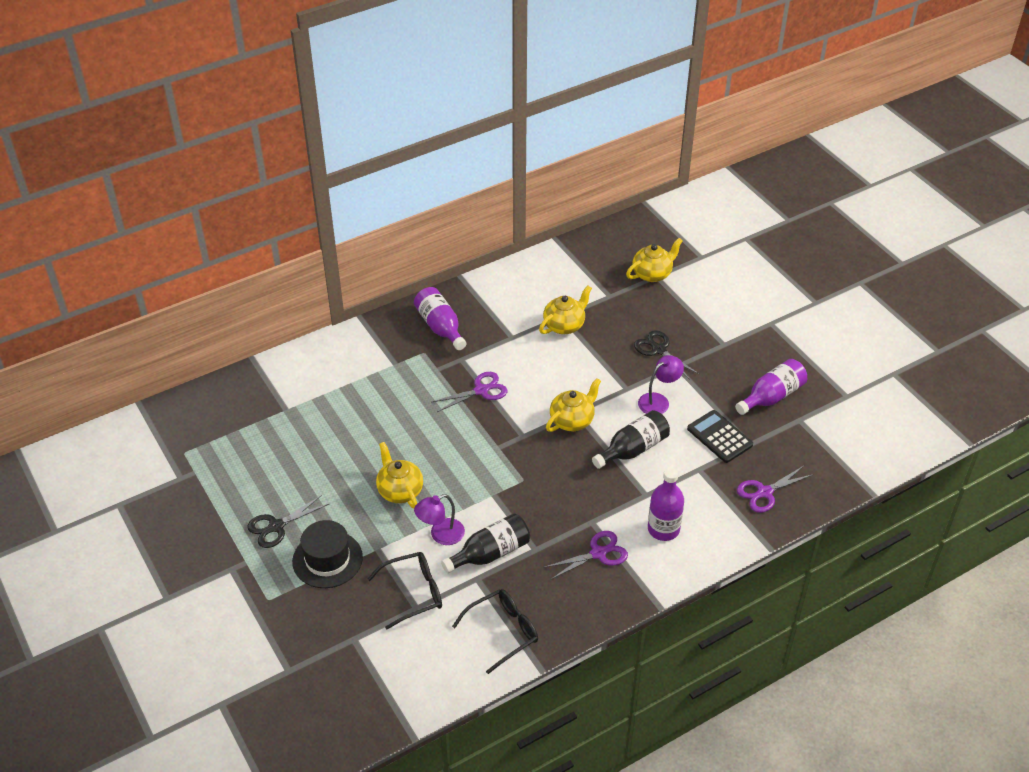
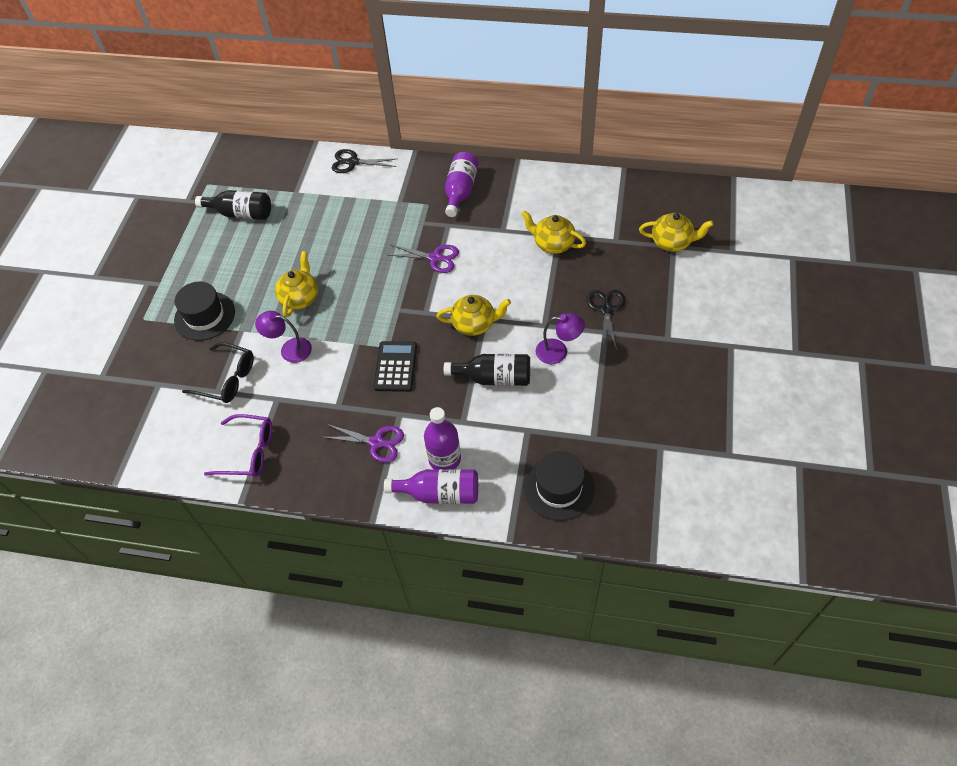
camera: 45 degrees right, 10 degrees up
black scissors [247,495,329,548] -> black scissors moved to [332,149,396,173]
black bottle [441,513,530,573] -> black bottle moved to [195,190,271,220]
black glasses [452,589,538,674] -> purple glasses [204,414,272,477]
yellow teapot [539,286,592,334] -> yellow teapot turned 150 degrees counterclockwise [521,210,586,254]
black calculator [687,410,753,463] -> black calculator moved to [374,341,417,392]
purple bottle [735,359,807,415] -> purple bottle moved to [384,469,478,504]
purple scissors [737,466,814,513] -> black hat [523,451,595,521]

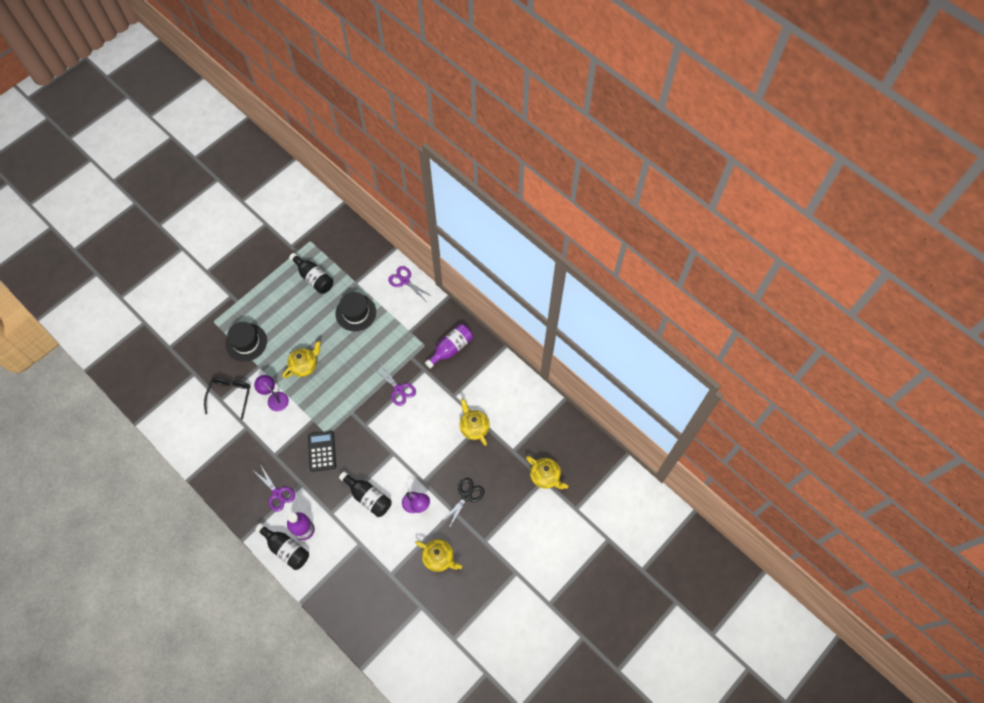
camera: 30 degrees right, 10 degrees up
black glasses [182,342,254,403] -> black glasses turned 135 degrees counterclockwise [204,378,251,420]
purple glasses [204,414,272,477] -> none
black scissors [332,149,396,173] -> purple scissors [388,266,433,301]
black calculator [374,341,417,392] -> black calculator turned 45 degrees counterclockwise [308,431,336,472]
purple bottle [384,469,478,504] -> black bottle [255,523,309,570]
yellow teapot [436,295,511,336] -> yellow teapot moved to [415,539,462,572]
black hat [523,451,595,521] -> black hat moved to [335,292,376,331]

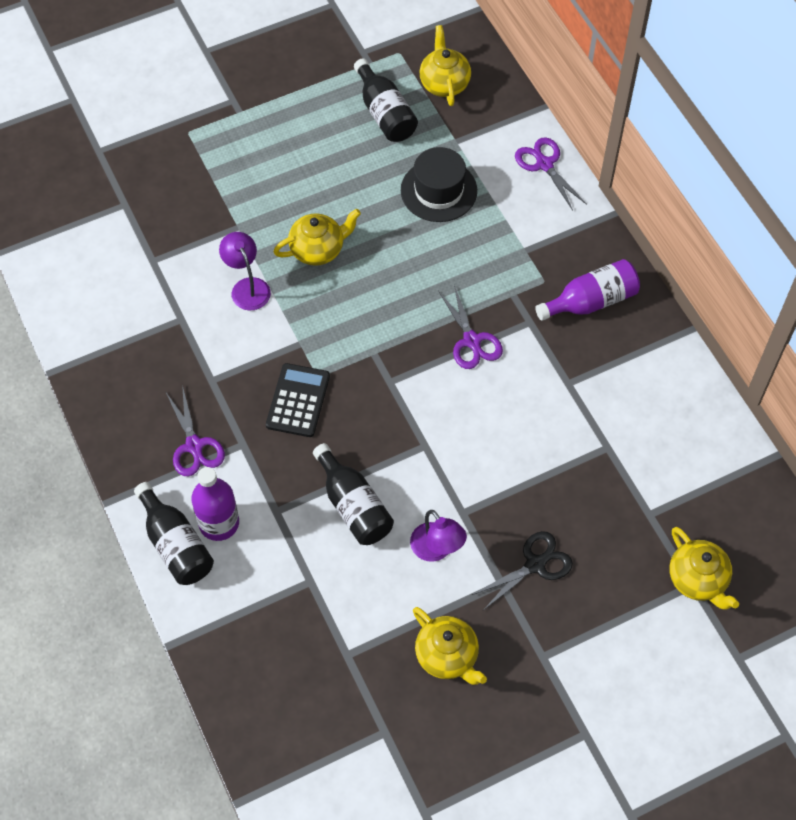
camera: 20 degrees right, 5 degrees down
black glasses [204,378,251,420] -> none
black hat [225,322,267,362] -> none
yellow teapot [459,399,490,446] -> yellow teapot moved to [420,25,471,106]

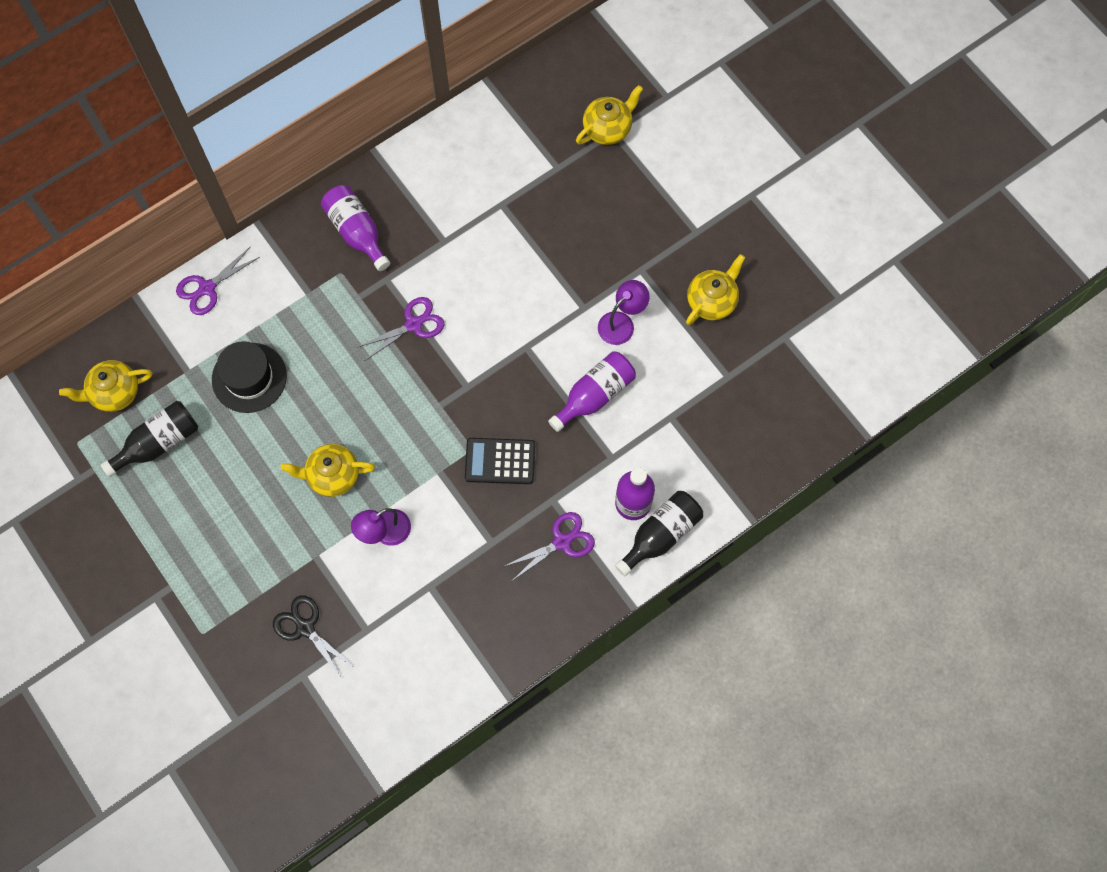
camera: 100 degrees left, 10 degrees up
yellow teapot [274,209,361,266] -> yellow teapot turned 60 degrees counterclockwise [281,444,375,497]
black bottle [313,443,394,545] -> purple bottle [548,351,636,432]
black scissors [472,531,573,610] -> black scissors moved to [273,595,354,679]

